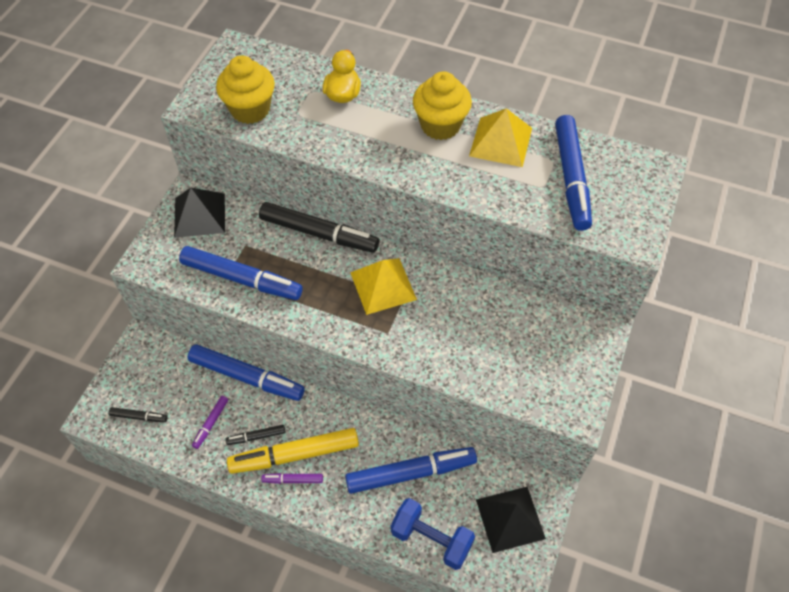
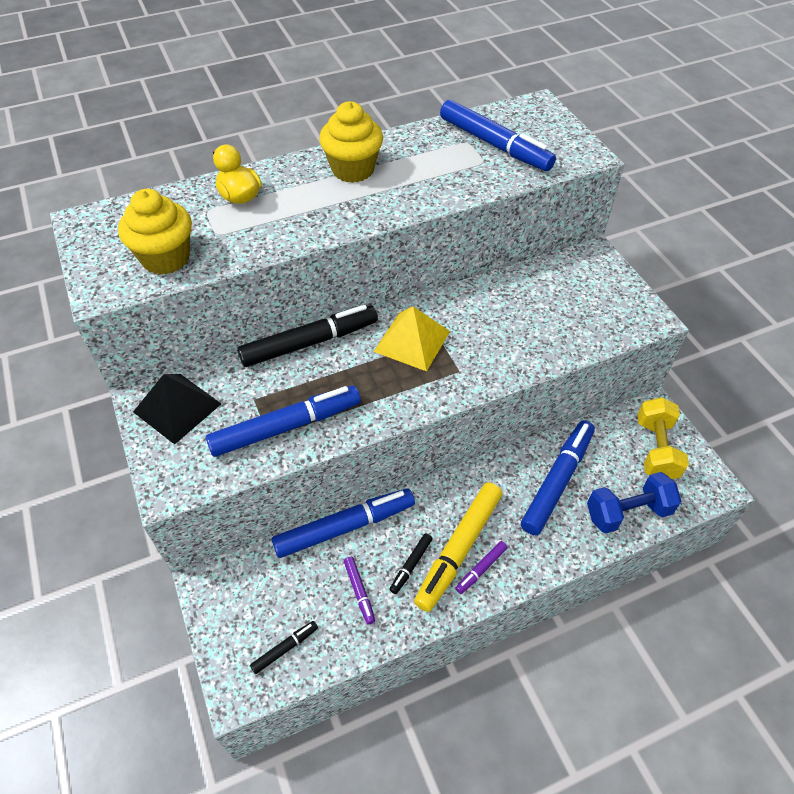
camera: 45 degrees left, 5 degrees down
yellow pyramid [469,108,532,167] -> none
black pyramid [476,487,546,553] -> yellow dumbbell [637,397,689,479]

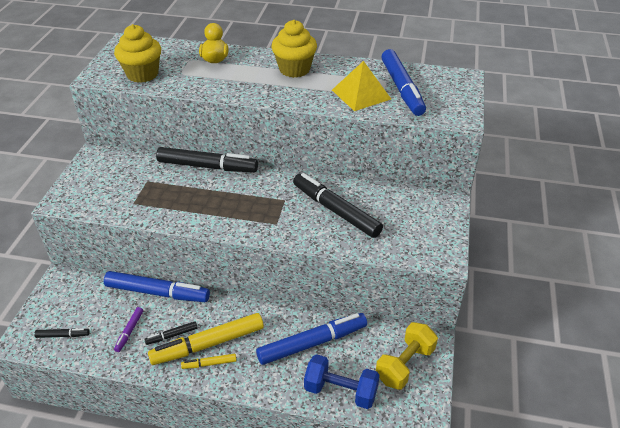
camera: 35 degrees right, 10 degrees down
black pyramid [133,374,221,445] -> none
blue marker [206,386,361,457] -> none
yellow pyramid [374,306,450,371] -> yellow pyramid moved to [332,61,391,111]
purple marker [455,541,508,594] -> yellow marker [181,354,237,369]
none -> black marker [293,173,383,238]

